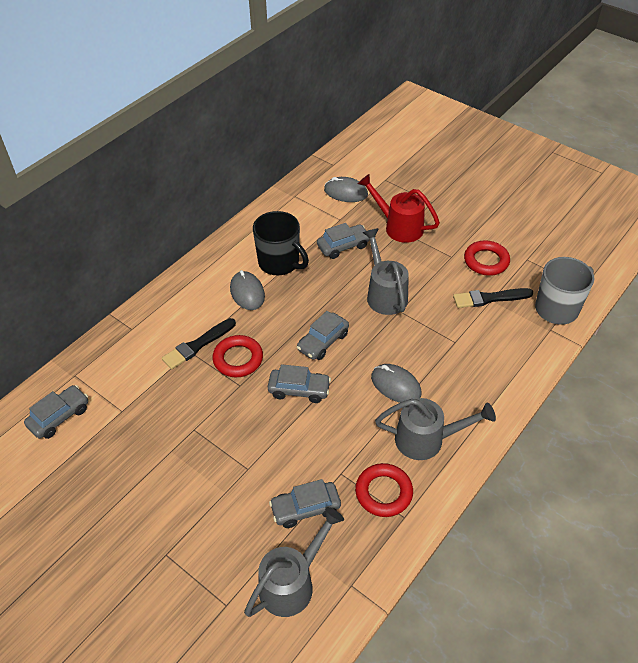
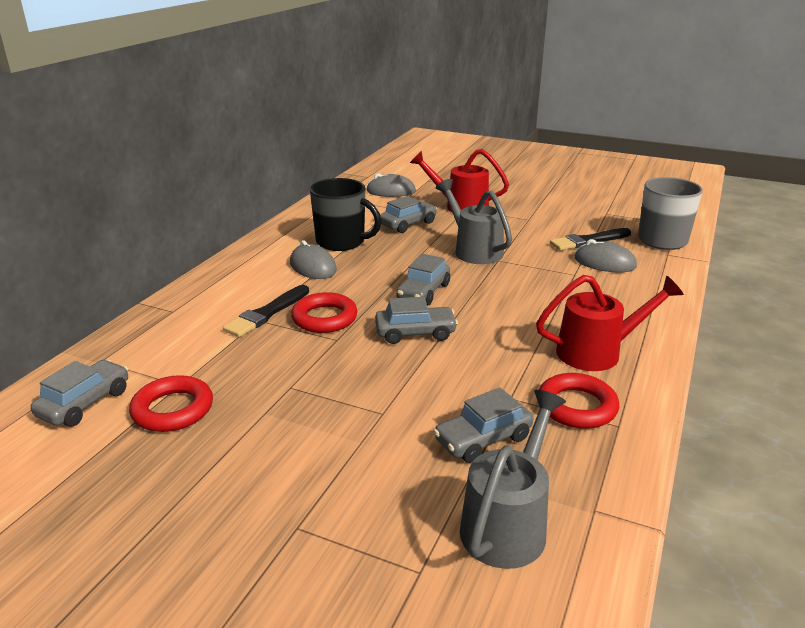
camera: 15 degrees left, 20 degrees down
grey mouse [371,364,421,403] -> grey mouse moved to [574,239,637,273]
grey watering can [375,398,496,460] -> red watering can [536,275,684,371]
red ring [464,241,510,276] -> red ring moved to [129,375,213,432]

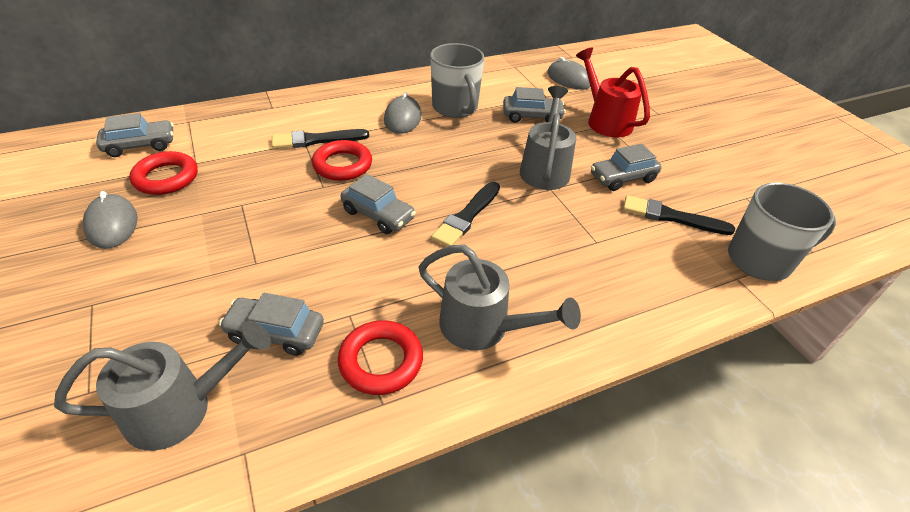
camera: 40 degrees right, 15 degrees up
black mug [310,178,381,251] -> grey mug [430,43,484,118]
grey car [397,254,450,306] -> grey car moved to [591,144,662,191]
red watering can [536,275,684,371] -> grey watering can [419,245,581,350]
grey mouse [574,239,637,273] -> grey mouse moved to [83,191,138,249]
none -> black brush [431,182,500,247]

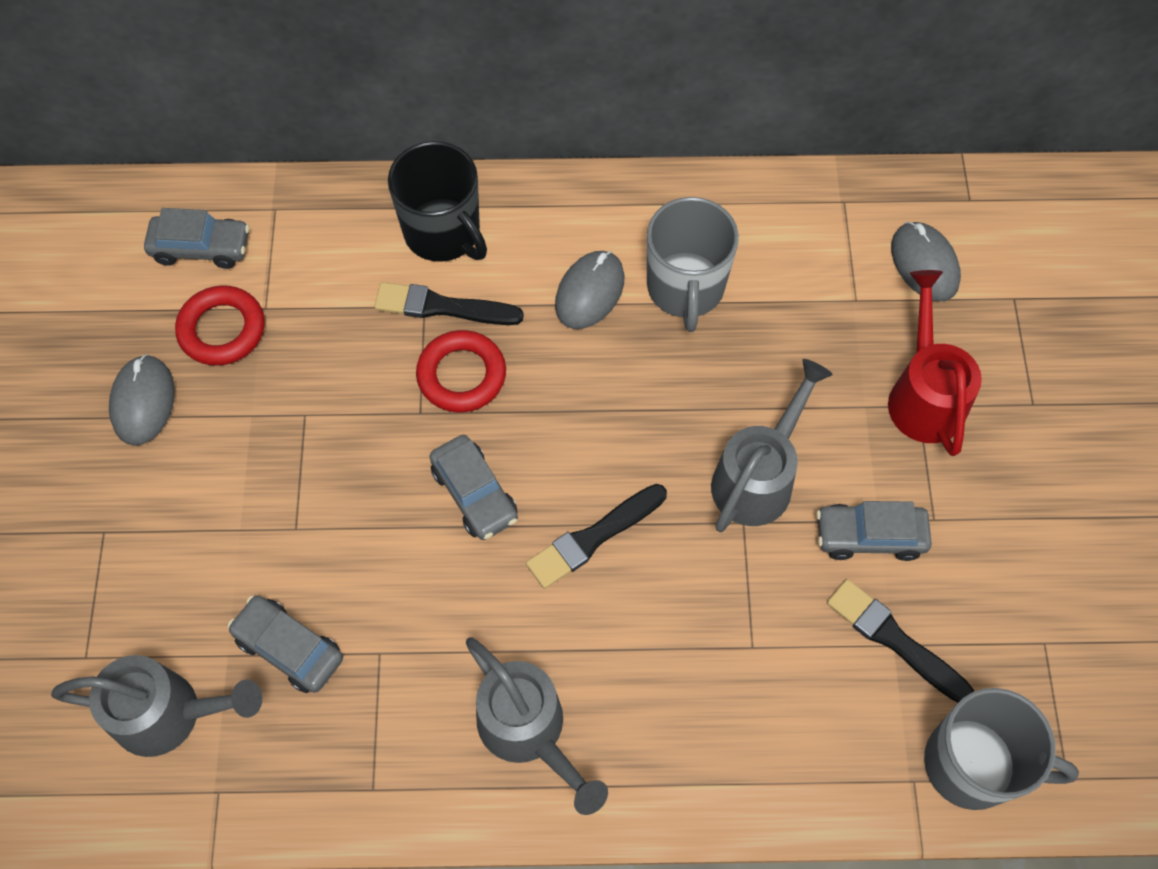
camera: 25 degrees right, 20 degrees up
red ring [338,320,423,395] -> none
grey car [503,87,566,123] -> none
none -> black mug [388,141,487,262]

